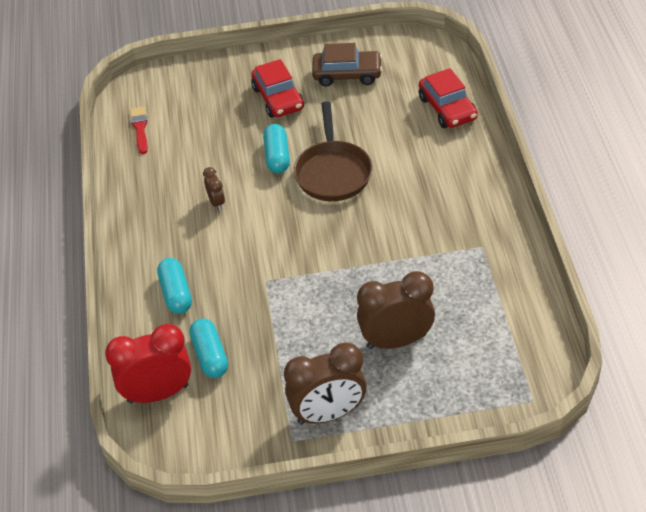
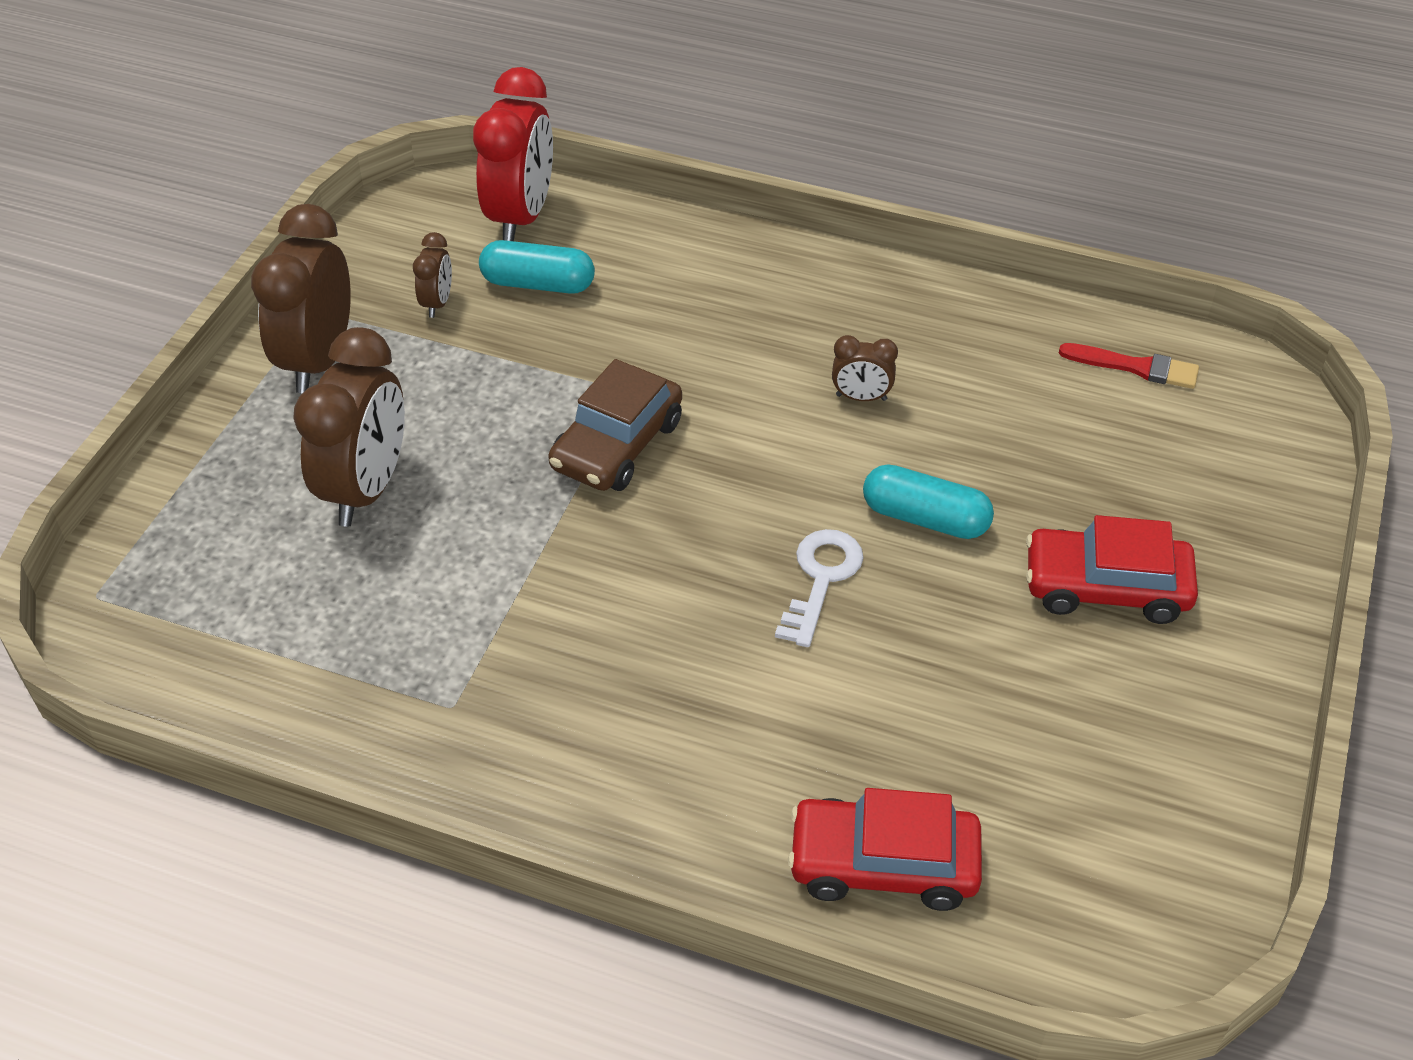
camera: 115 degrees right, 0 degrees up
turquoise capsule [157,258,192,314] -> none
brown pan [294,101,372,201] -> white key [775,529,864,647]
brown car [312,43,382,87] -> brown car moved to [548,359,682,491]
none -> brown clock [413,232,452,318]

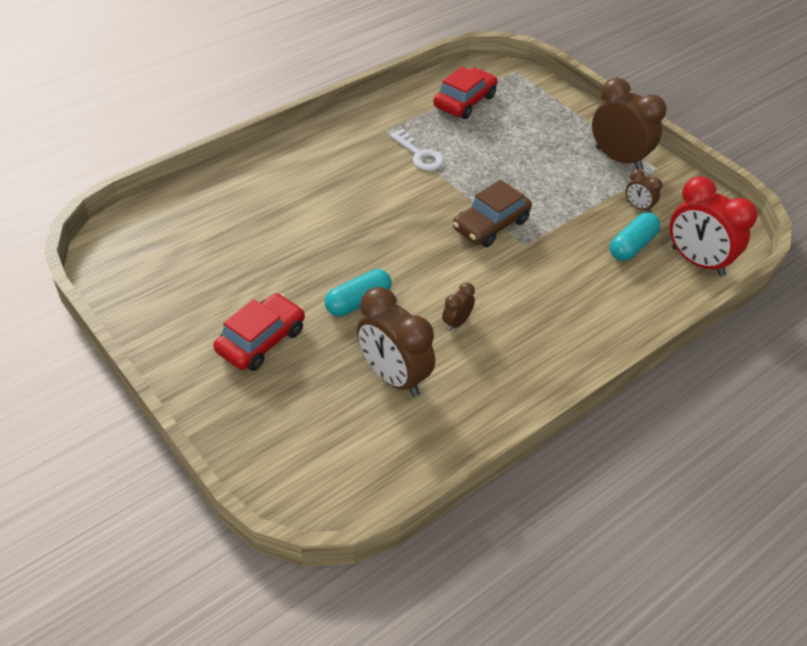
camera: 120 degrees right, 0 degrees up
brown clock [293,327,405,527] -> brown clock moved to [357,287,435,397]
brown car [548,359,682,491] -> brown car turned 105 degrees counterclockwise [453,179,532,247]
white key [775,529,864,647] -> white key moved to [389,129,444,171]
red car [788,788,982,911] -> red car moved to [433,67,498,119]
red brush [1059,343,1199,389] -> none

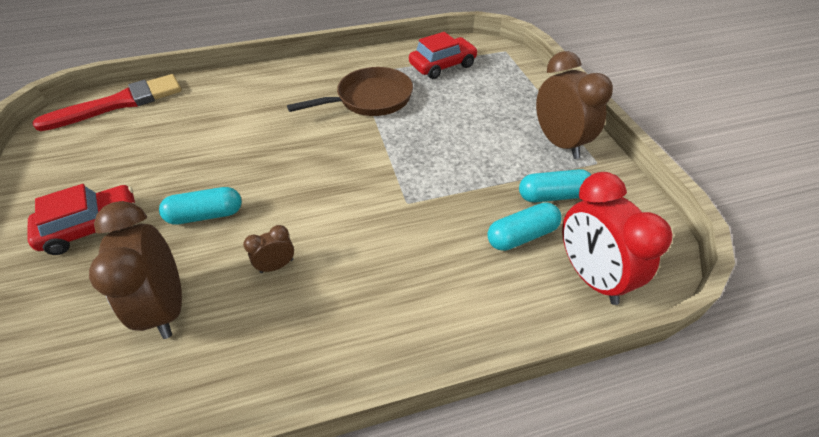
camera: 25 degrees right, 0 degrees up
white key [389,129,444,171] -> brown pan [287,67,413,116]
brown car [453,179,532,247] -> none
brown clock [626,169,663,213] -> turquoise capsule [519,169,591,203]
none -> red brush [33,74,181,131]

